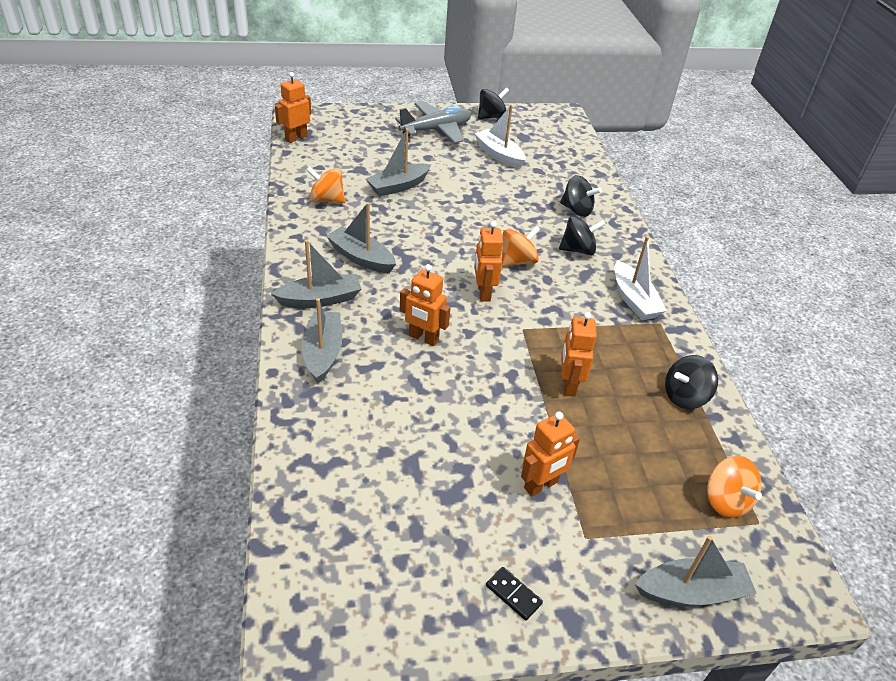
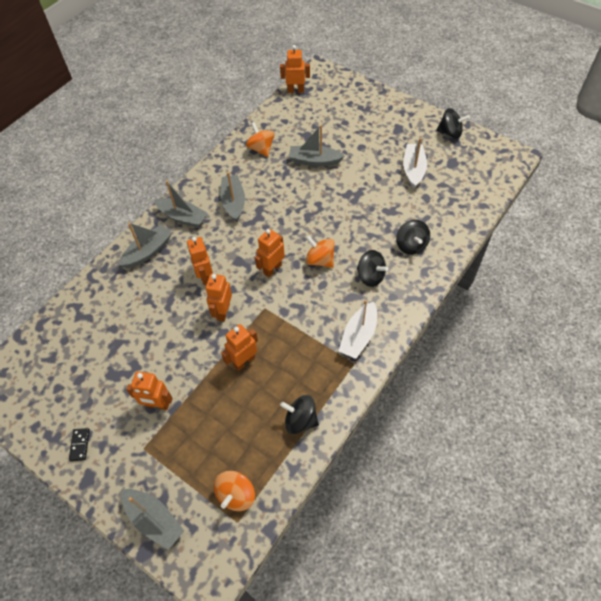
camera: 50 degrees right, 15 degrees up
grey plane [395,101,471,143] -> none
orange spinning top [502,226,540,267] -> orange spinning top turned 150 degrees counterclockwise [305,235,335,268]
none -> orange robot [206,274,232,321]

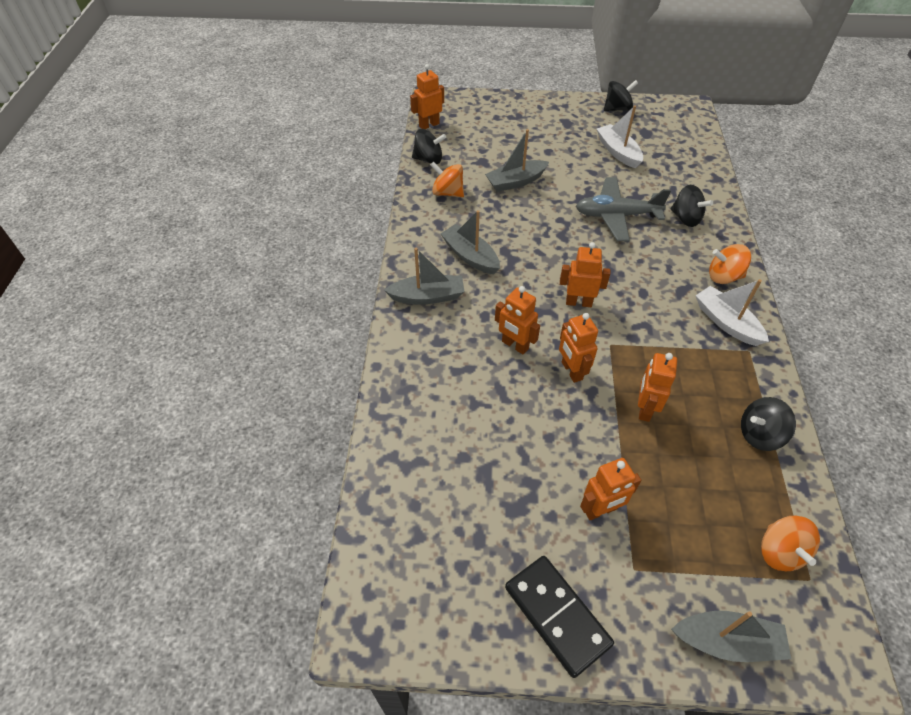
camera: 35 degrees left, 5 degrees down
black domino [69,428,90,461] -> black domino [505,556,614,678], size x2.20
grey boat [119,222,172,268] -> none
orange robot [255,229,285,277] -> orange robot turned 90 degrees clockwise [560,242,610,307]
orange spinning top [305,235,335,268] -> orange spinning top moved to [709,244,751,284]
white boat [339,300,377,359] -> white boat turned 150 degrees clockwise [695,279,769,346]
black spinning top [357,250,389,287] -> black spinning top moved to [412,129,446,164]
none -> grey plane [576,177,671,241]

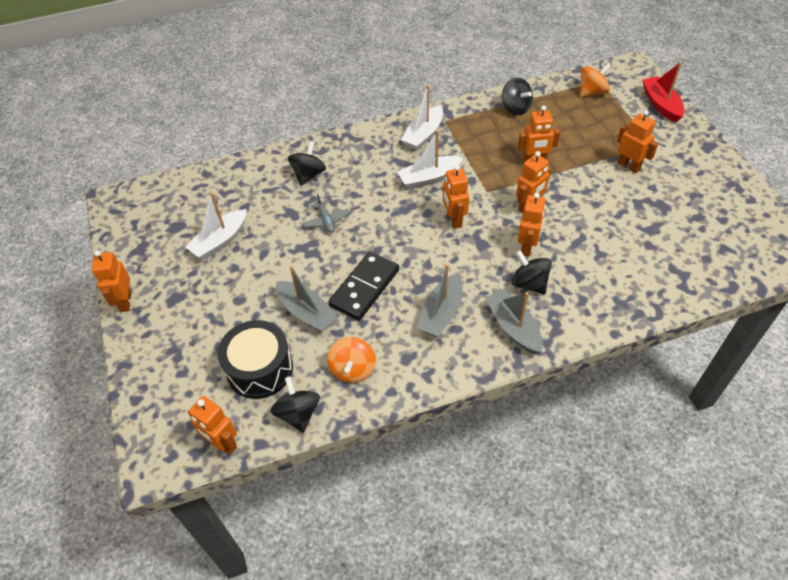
camera: 110 degrees left, 0 degrees up
black domino [505,556,614,678] -> black domino moved to [329,251,399,321]
grey plane [576,177,671,241] -> grey plane [303,194,350,233], size x0.50
black spinning top [604,80,638,111] -> black spinning top moved to [511,250,552,295]
grey boat [671,611,791,662] -> red boat [642,62,685,122]
orange spinning top [709,244,751,284] -> none
none -> orange robot [92,250,132,312]
none -> black drum [218,320,293,399]
none -> white boat [397,130,463,189]

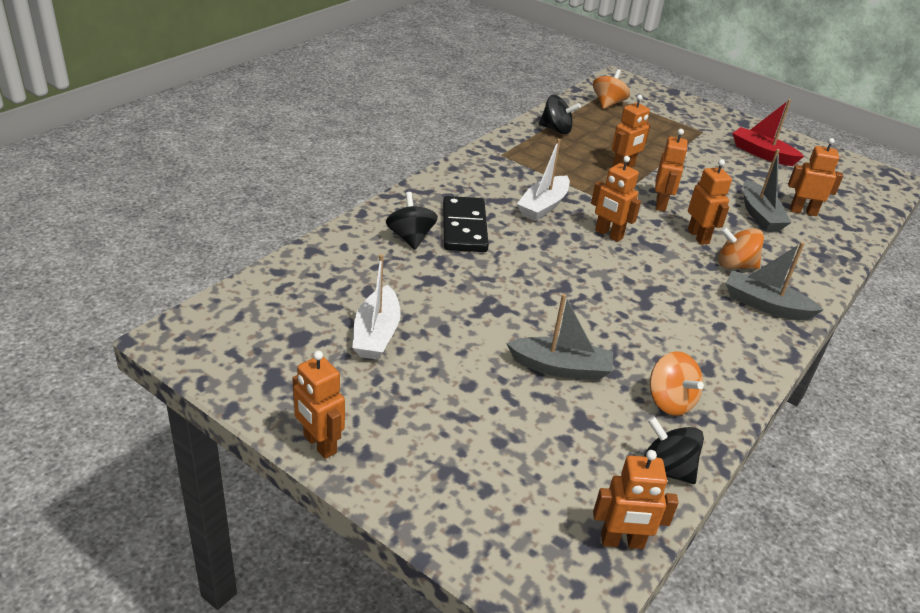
camera: 40 degrees left, 15 degrees down
black drum [218,320,293,399] -> none
grey plane [303,194,350,233] -> none
black domino [329,251,399,321] -> black domino moved to [443,196,489,252]
white boat [401,85,443,150] -> none
grey boat [417,264,463,337] -> grey boat moved to [743,149,791,232]
black spinning top [511,250,552,295] -> orange spinning top [718,227,764,269]
orange robot [617,110,658,174] -> orange robot moved to [788,138,843,216]
red boat [642,62,685,122] -> red boat moved to [732,99,804,166]

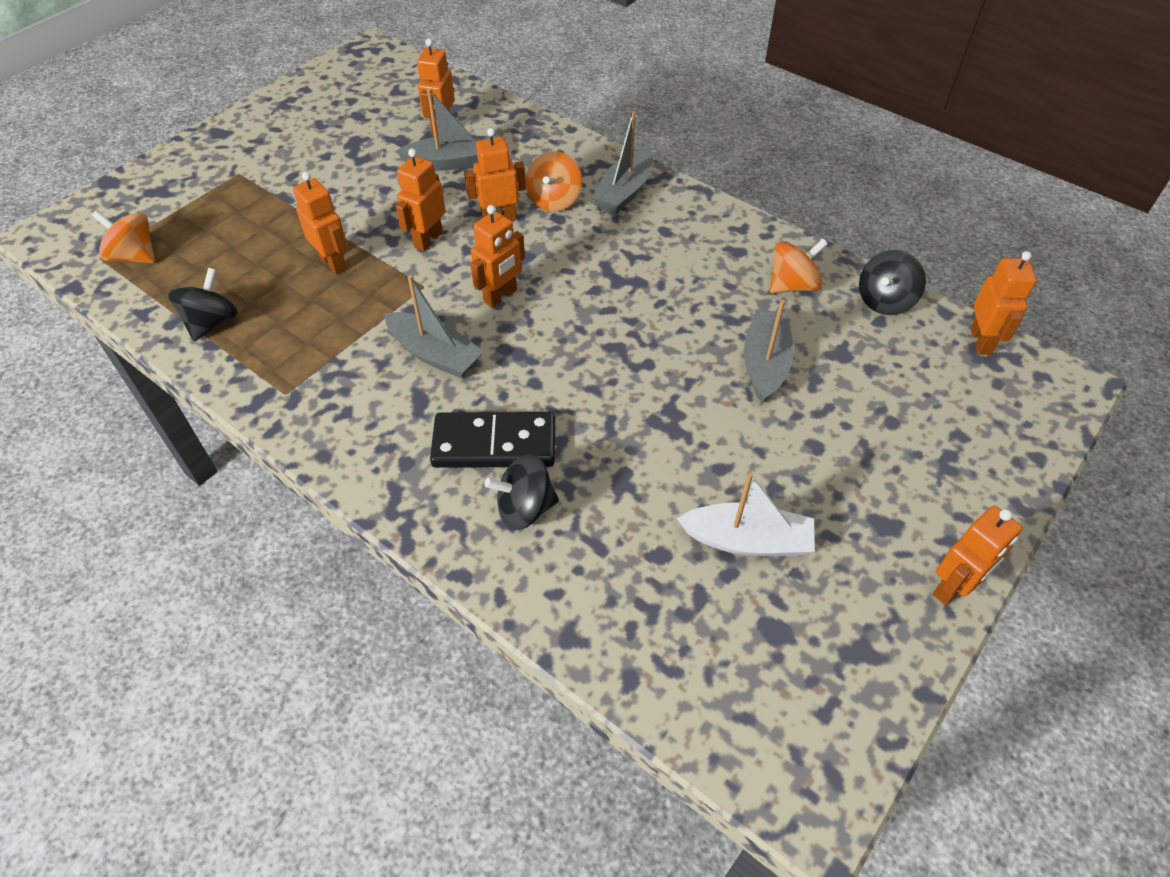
camera: 85 degrees left, 15 degrees up
white boat [517,139,570,221] -> grey boat [385,275,484,378]
orange robot [655,129,688,212] -> orange robot turned 75 degrees counterclockwise [396,148,446,251]
red boat [732,99,804,166] -> none

